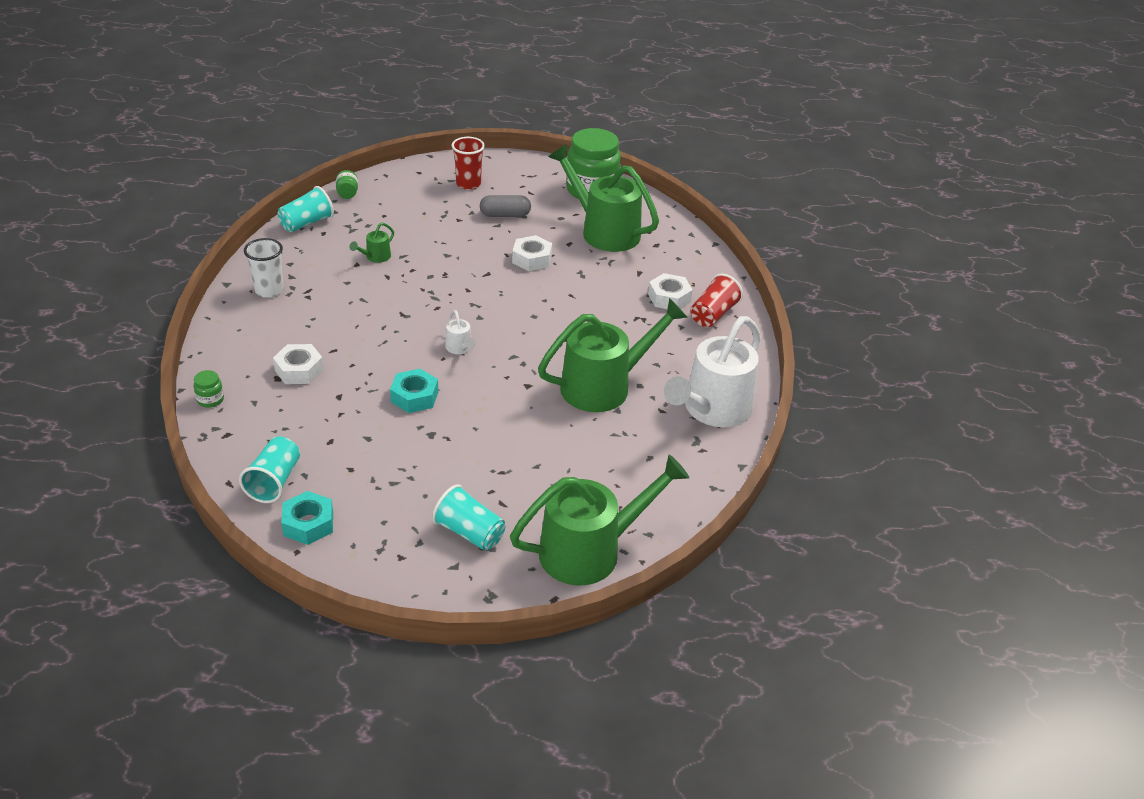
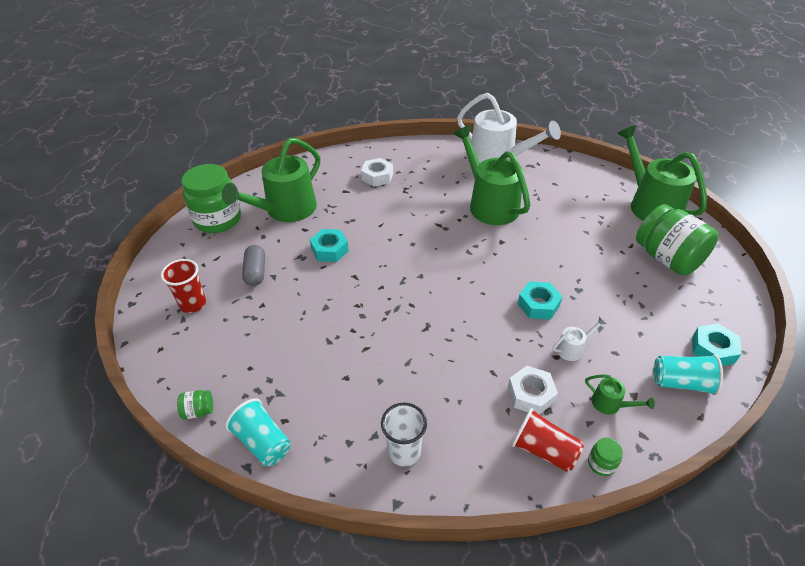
camera: 90 degrees left, 5 degrees up
green watering can [350,223,394,263] -> green watering can moved to [585,374,655,415]
turquoise cup [432,484,505,551] -> green jar [636,204,719,275]
white watering can [445,310,476,354] -> white watering can moved to [553,316,607,361]
white nut [512,235,552,271] -> turquoise nut [310,229,349,262]
red cup [690,274,743,327] -> red cup moved to [512,408,584,472]

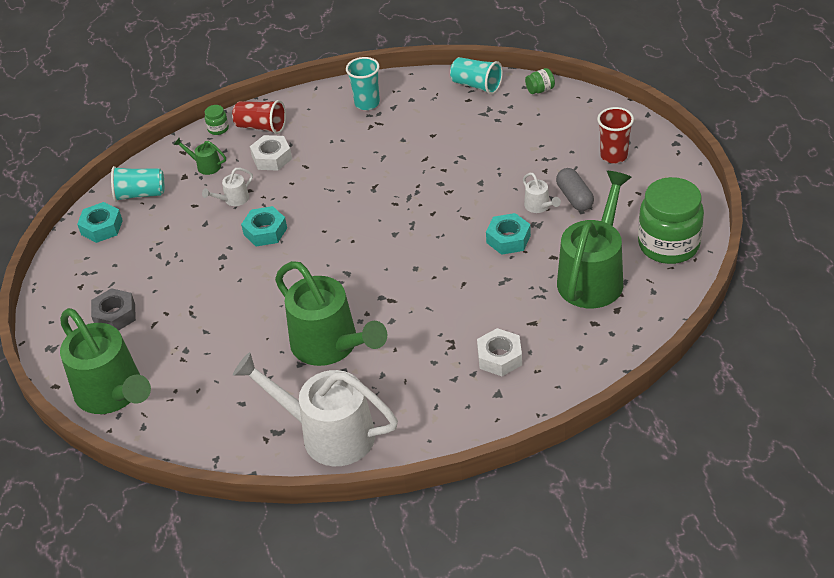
camera: 170 degrees right, 0 degrees up
white cup [381,402,427,467] -> turquoise cup [346,57,380,110]
green jar [636,204,719,275] -> grey nut [91,288,136,331]
none -> white watering can [523,173,561,213]

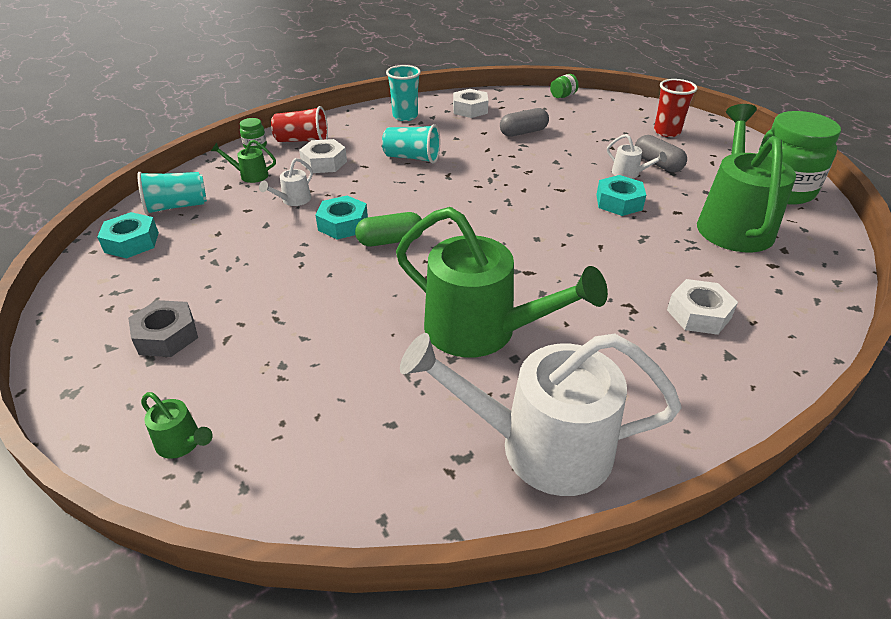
camera: 20 degrees left, 5 degrees down
green watering can [60,308,151,414] -> green watering can [141,392,213,459], size x0.41
turquoise cup [450,57,503,95] -> turquoise cup moved to [382,124,440,164]
none -> green capsule [355,212,423,246]
none -> white nut [453,89,488,118]
none -> grey capsule [500,108,549,137]

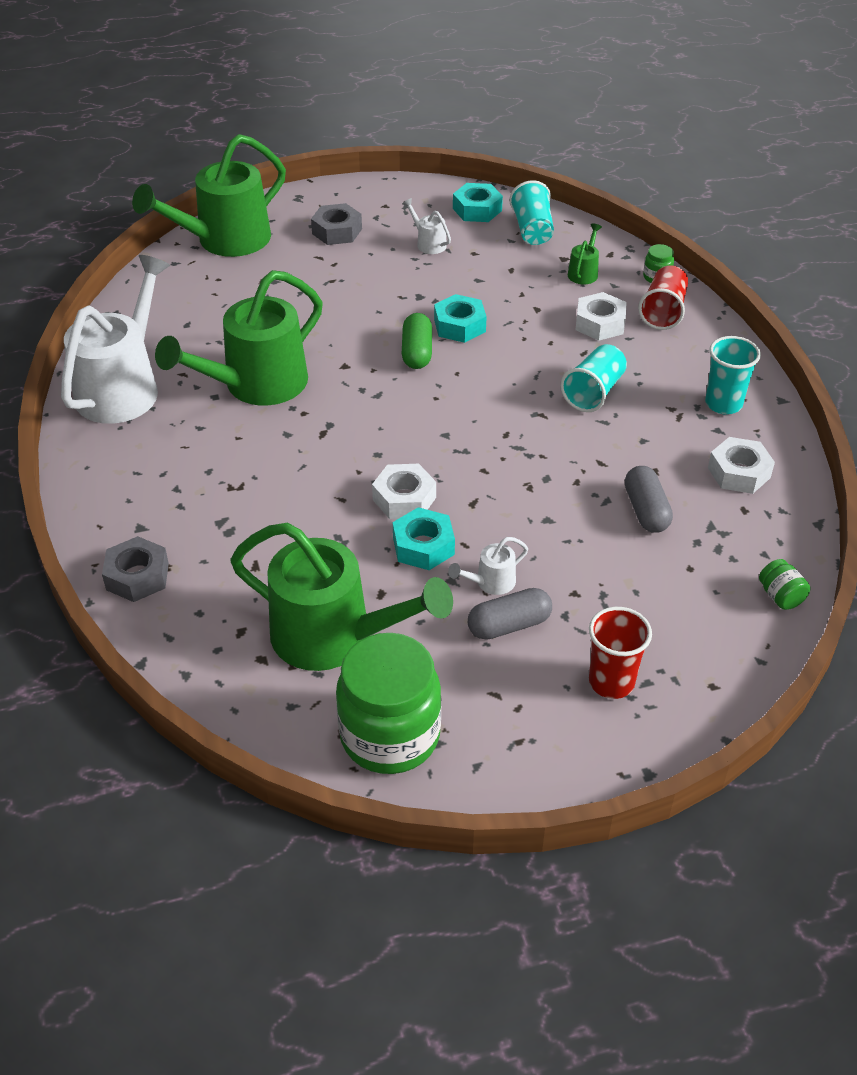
camera: 105 degrees right, 5 degrees up
green watering can [141,392,213,459] -> green watering can [132,134,286,257], size x2.45
white watering can [259,158,313,206] -> white watering can moved to [402,198,451,254]
white nut [667,279,738,335] -> white nut moved to [372,464,436,519]
none -> grey nut [102,536,169,602]

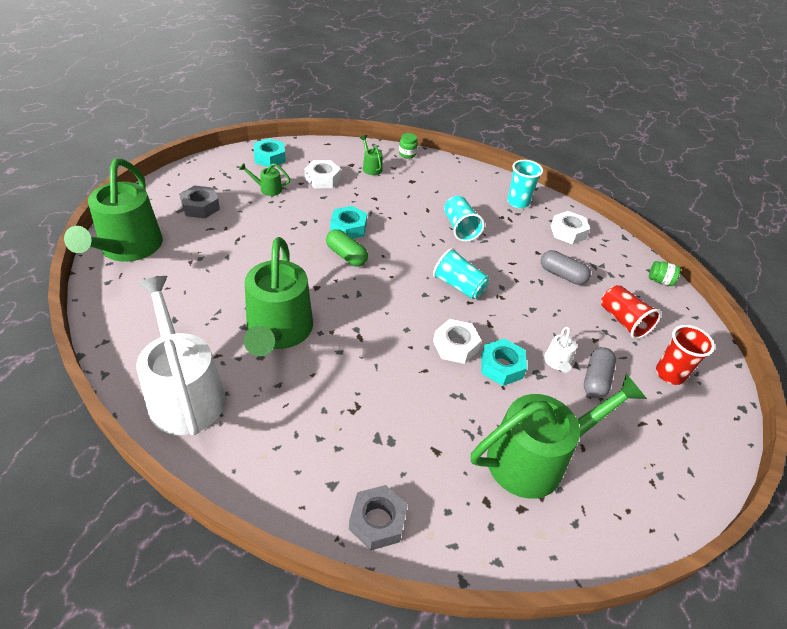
camera: 50 degrees left, 0 degrees up
green jar [336,633,441,774] -> none
white watering can [402,198,451,254] -> green watering can [239,163,290,196]
turquoise cup [509,180,554,245] -> turquoise cup moved to [433,248,489,299]
white nut [576,292,627,341] -> white nut moved to [305,160,341,188]
red cup [638,265,688,330] -> red cup moved to [601,285,661,339]

